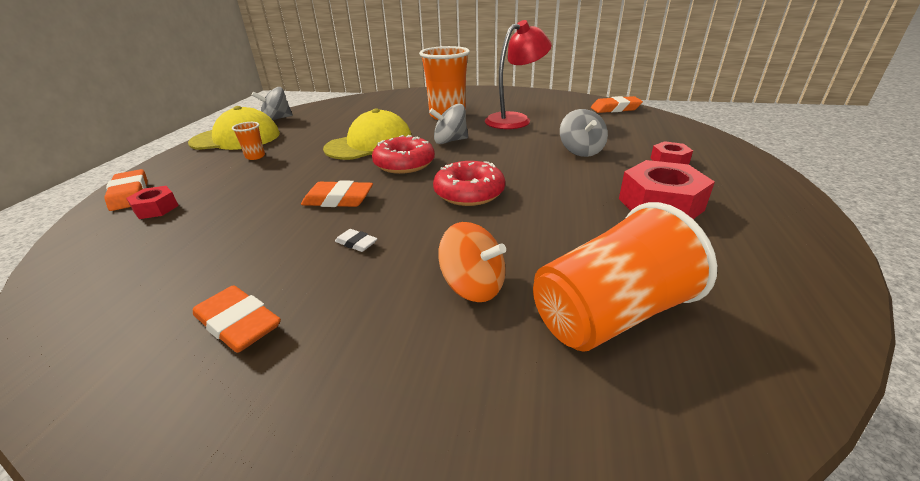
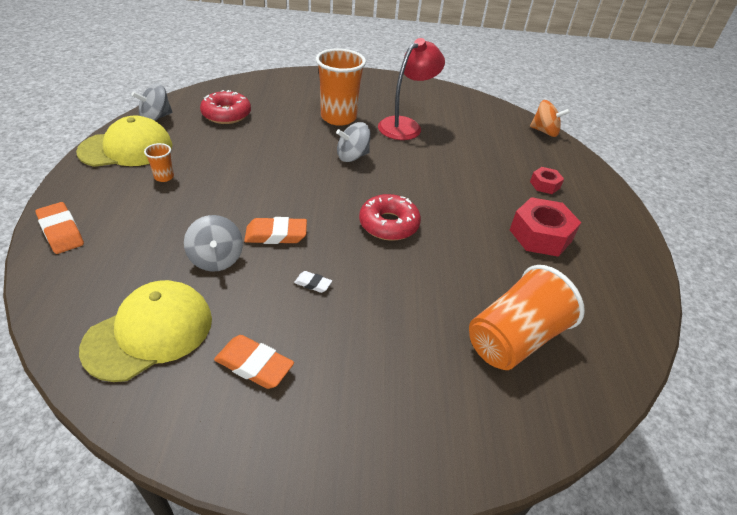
camera: 15 degrees left, 10 degrees up
red nut [126,186,179,219] -> none
yellow cap [323,109,411,160] -> yellow cap moved to [79,280,212,382]
red donut [372,135,435,174] -> red donut moved to [200,90,251,124]
orange spinning top [438,222,506,302] -> orange spinning top moved to [530,100,570,137]
grey spinning top [560,109,608,157] -> grey spinning top moved to [184,215,243,272]
orange eraser [591,96,643,113] -> none

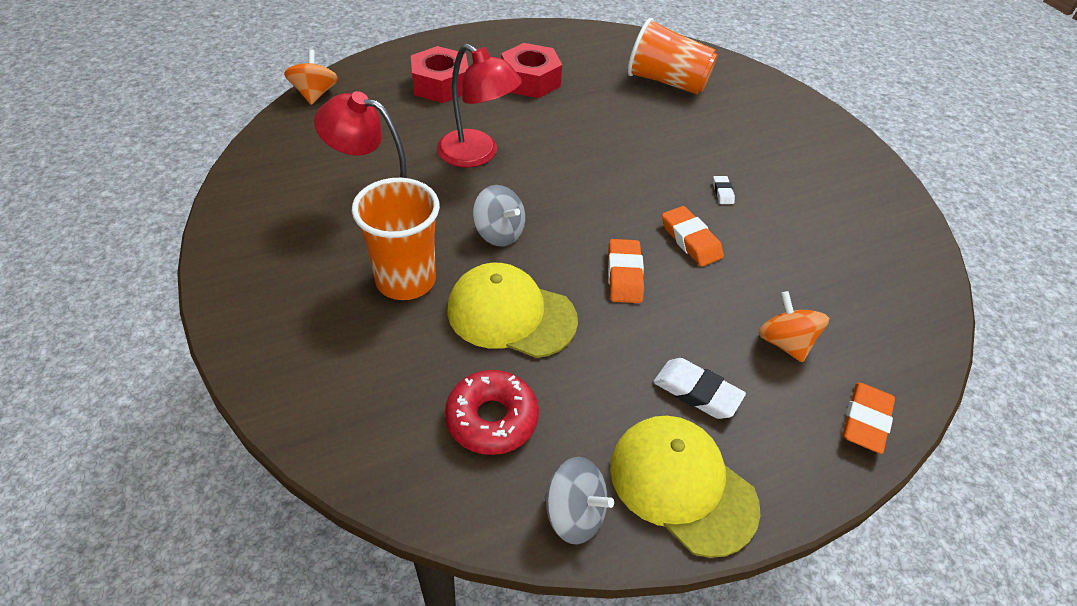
camera: 115 degrees left, 5 degrees up
yellow cap [79,280,212,382] -> yellow cap moved to [447,263,578,358]
orange cup [144,143,174,182] -> white eraser [653,358,746,419]
grey spinning top [184,215,243,272] -> none
orange eraser [214,335,294,389] -> orange eraser moved to [608,239,644,303]
red donut [359,194,421,241] -> none
red nut [530,167,564,194] -> red nut [411,46,468,103], size x1.85
none -> red lamp [437,44,522,168]
none -> orange spinning top [758,291,829,362]

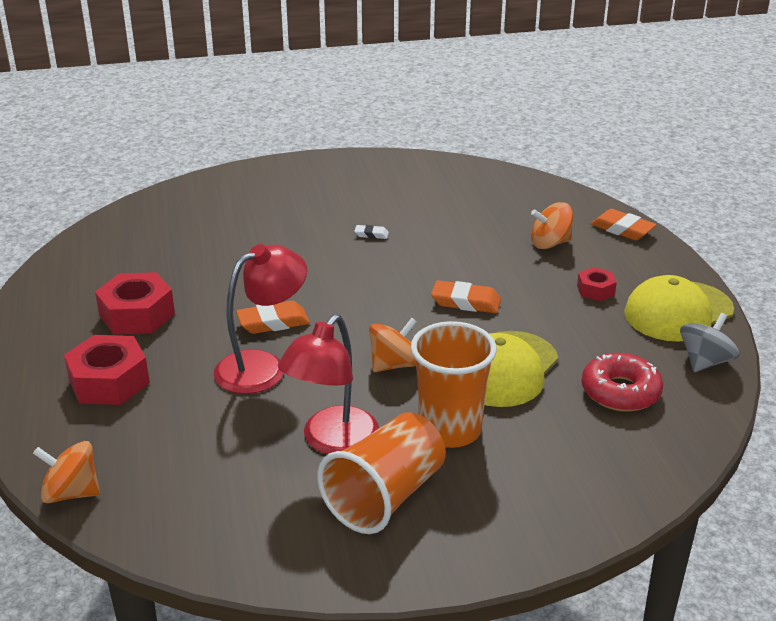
camera: 75 degrees left, 15 degrees down
grey spinning top [473,185,525,247] -> orange spinning top [369,318,417,372]
orange cup [627,18,718,95] -> orange cup moved to [317,412,446,534]
white eraser [653,358,746,419] -> red nut [577,267,617,301]
orange eraser [662,206,724,267] -> orange eraser moved to [236,301,310,334]

